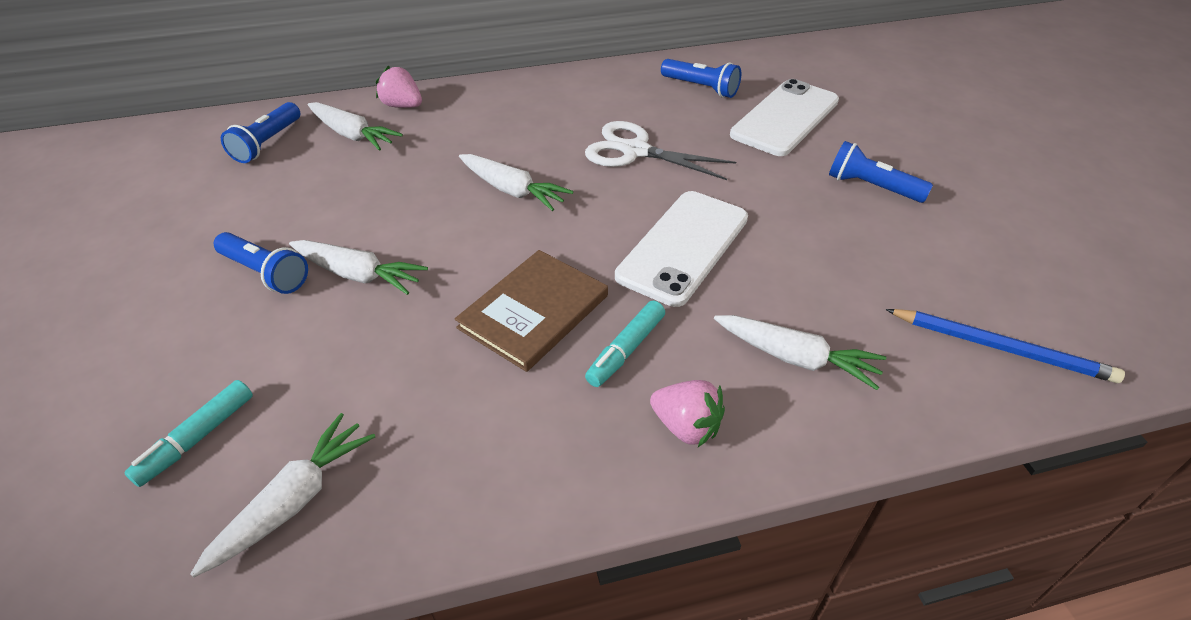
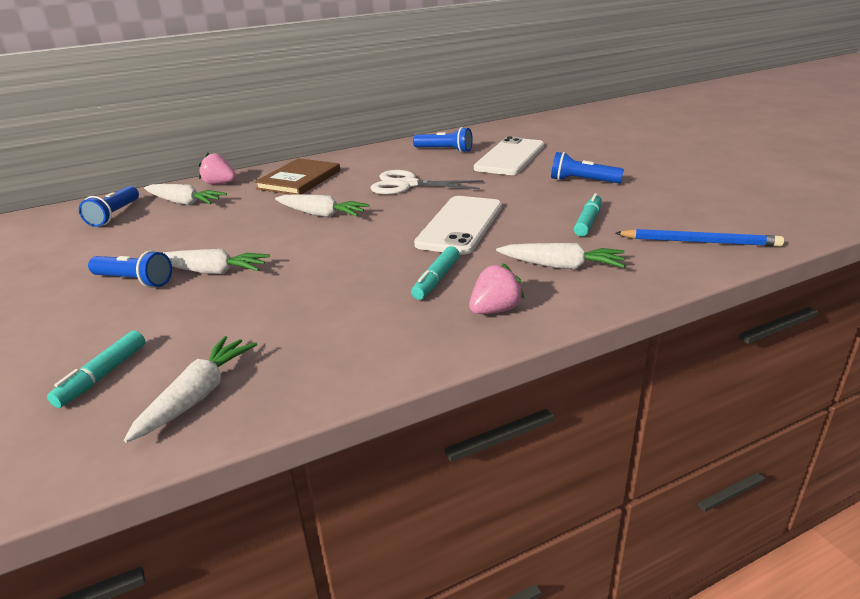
camera: 10 degrees left, 15 degrees down
brown book [455,250,608,372] -> brown book moved to [255,158,340,195]
pink strawberry [650,380,725,447] -> pink strawberry turned 60 degrees counterclockwise [469,263,525,314]
none -> turquoise marker [574,193,602,237]

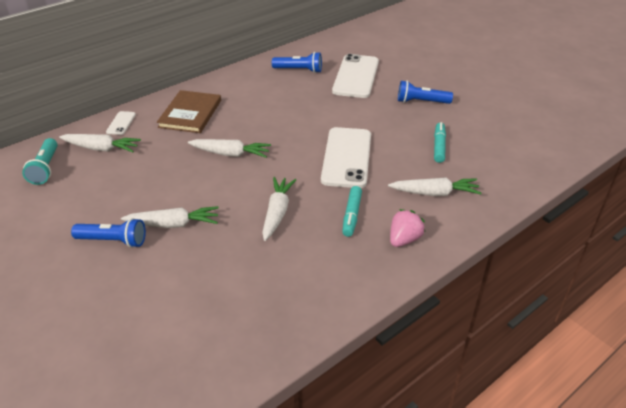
camera: 15 degrees left, 10 degrees up
turquoise marker [47,331,145,408] -> none
blue flashlight [79,186,139,227] -> turquoise flashlight [22,138,57,185]
white carrot [124,336,257,443] -> white carrot moved to [262,177,296,241]
pink strawberry [199,153,236,185] -> white phone [106,111,136,135]
white scissors [371,170,484,195] -> none
blue pencil [616,229,784,247] -> none

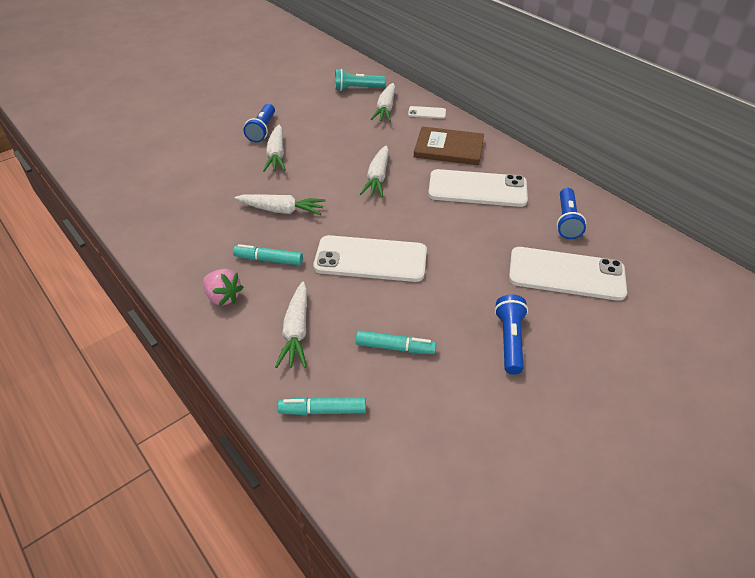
camera: 90 degrees right, 5 degrees up
none -> turquoise marker [278,397,366,415]
none -> white phone [428,169,528,207]

